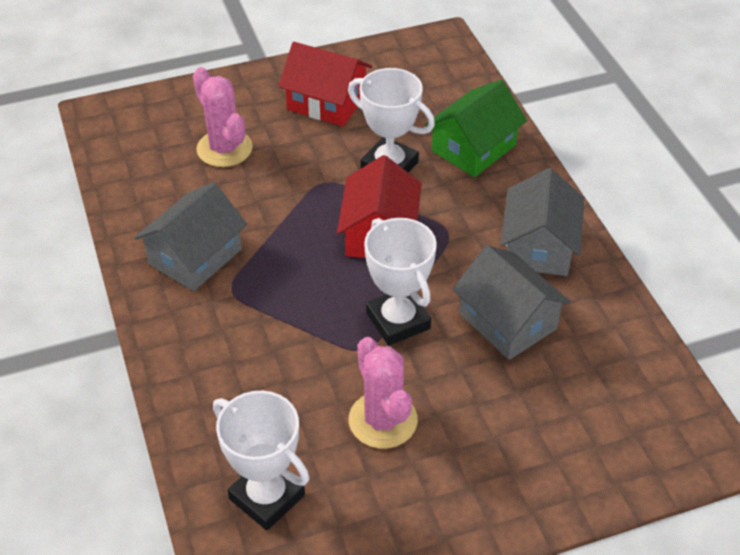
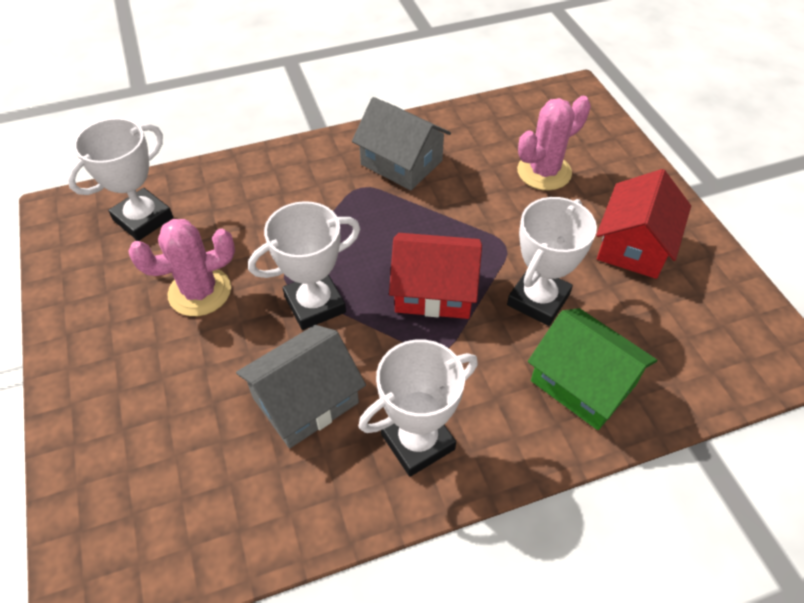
camera: 90 degrees right, 5 degrees up
grey house [500,168,584,276] -> white trophy [358,339,478,477]

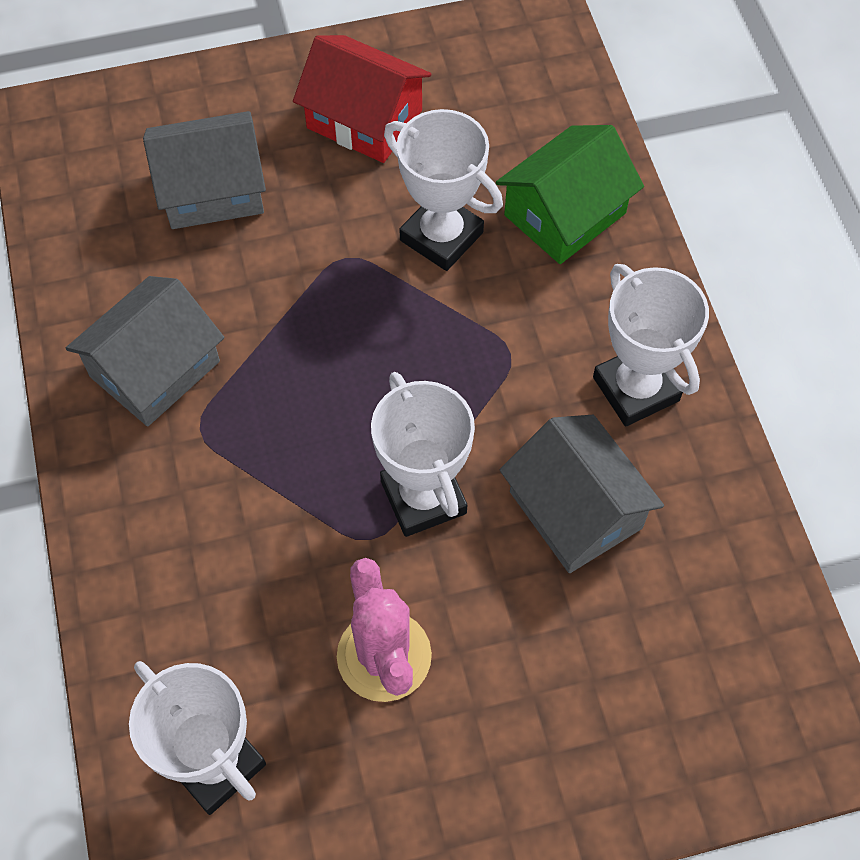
camera: 85 degrees left, 10 degrees up
red house [389,233,482,319] -> none
pink cactus [517,96,591,190] -> grey house [143,111,266,229]

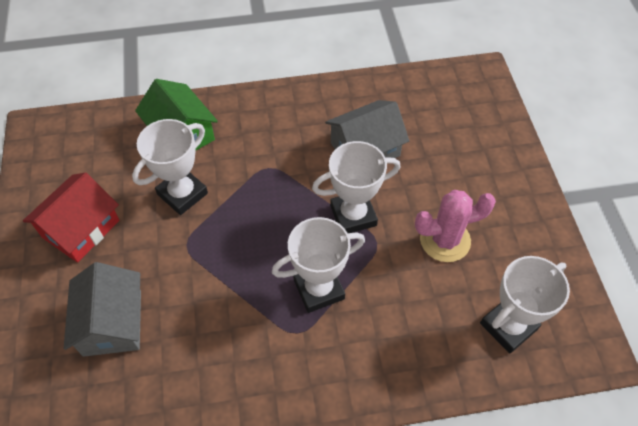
camera: 85 degrees left, 5 degrees down
grey house [65,276,225,426] -> none
white trophy [593,264,709,426] -> white trophy moved to [272,217,365,313]

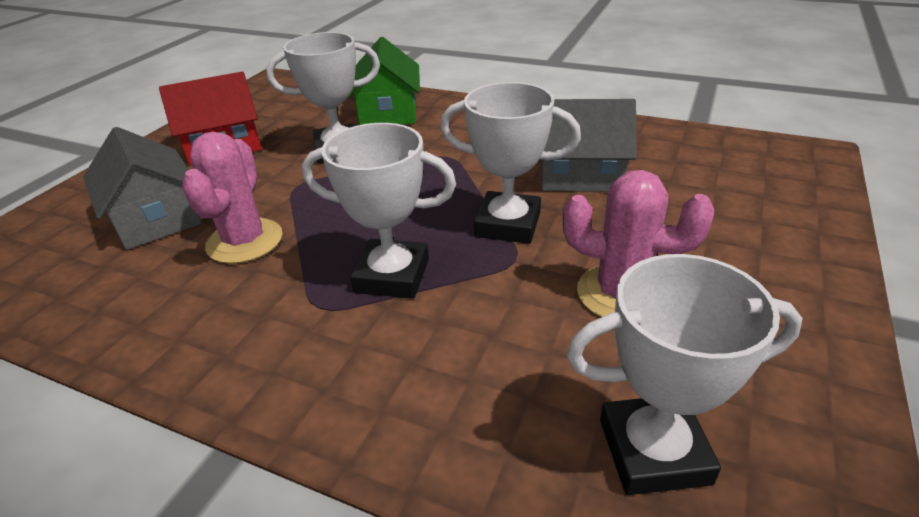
camera: 35 degrees right, 20 degrees down
grey house [64,262,141,357] -> grey house turned 60 degrees counterclockwise [83,127,202,250]
none -> pink cactus [182,132,283,264]

